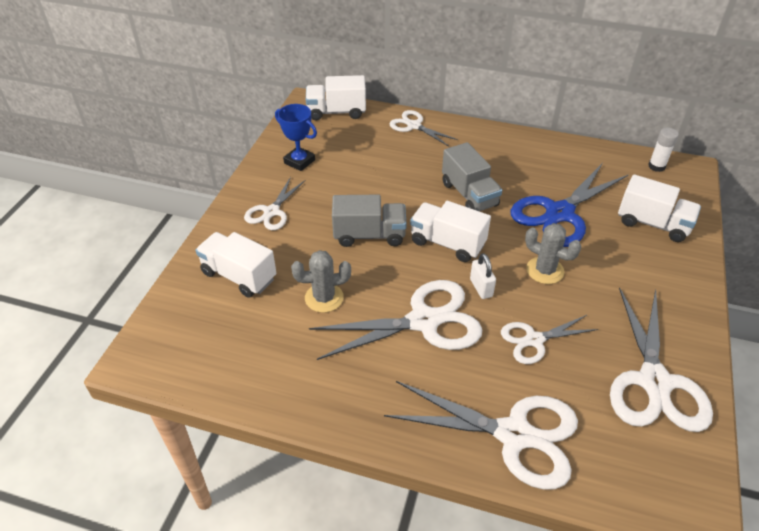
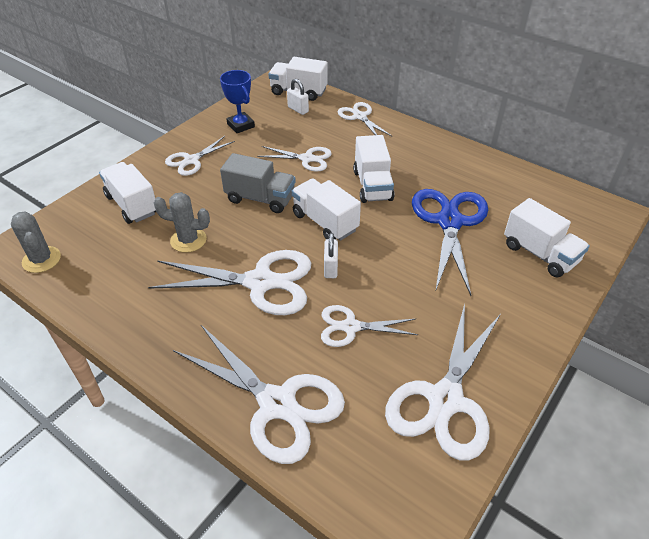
camera: 20 degrees right, 0 degrees up
grey truck [442,142,502,211] -> white truck [353,135,395,203]
blue scissors [511,163,629,247] -> blue scissors turned 120 degrees clockwise [412,189,488,296]
grey cactus [525,223,581,284] -> grey cactus moved to [11,211,61,273]
white glue stick [648,128,679,172] -> none
none -> white scissors [257,146,332,172]
none -> white padlock [287,79,309,115]

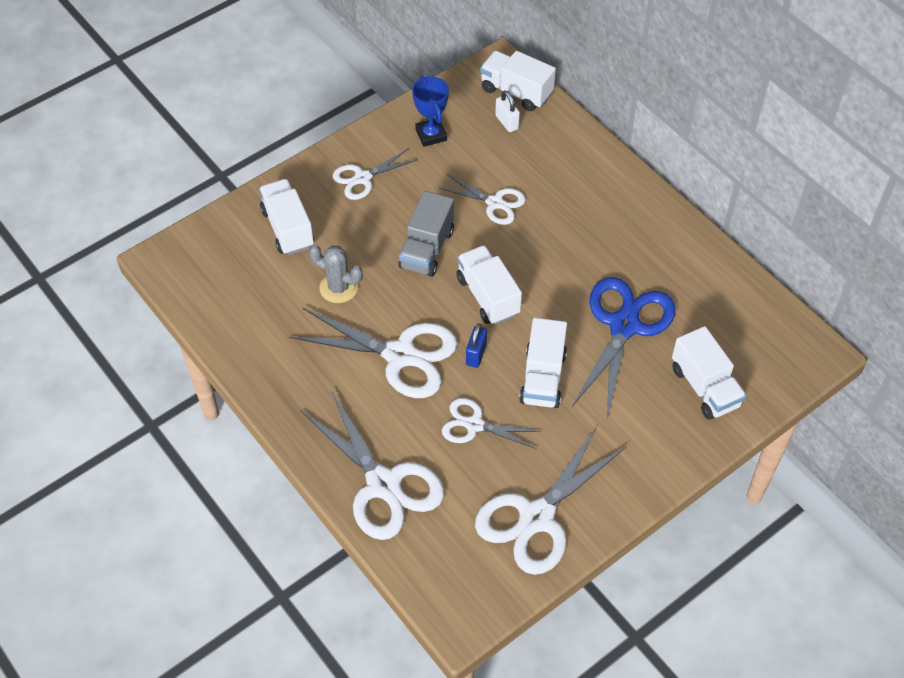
camera: 15 degrees right, 10 degrees up
grey cactus [11,211,61,273] -> none
grey truck [220,153,296,213] -> grey truck turned 75 degrees clockwise [398,191,454,277]
white padlock [324,233,338,278] -> blue padlock [466,323,487,368]
white scissors [338,102,392,136] -> none
white truck [353,135,395,203] -> white truck moved to [519,318,567,408]

